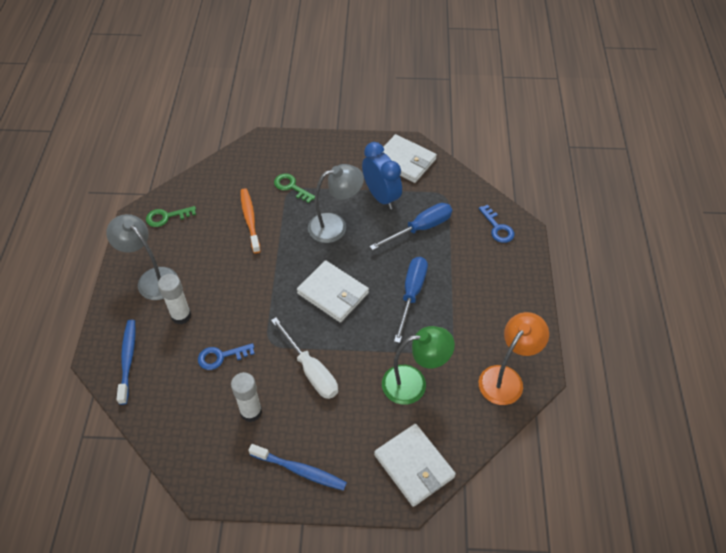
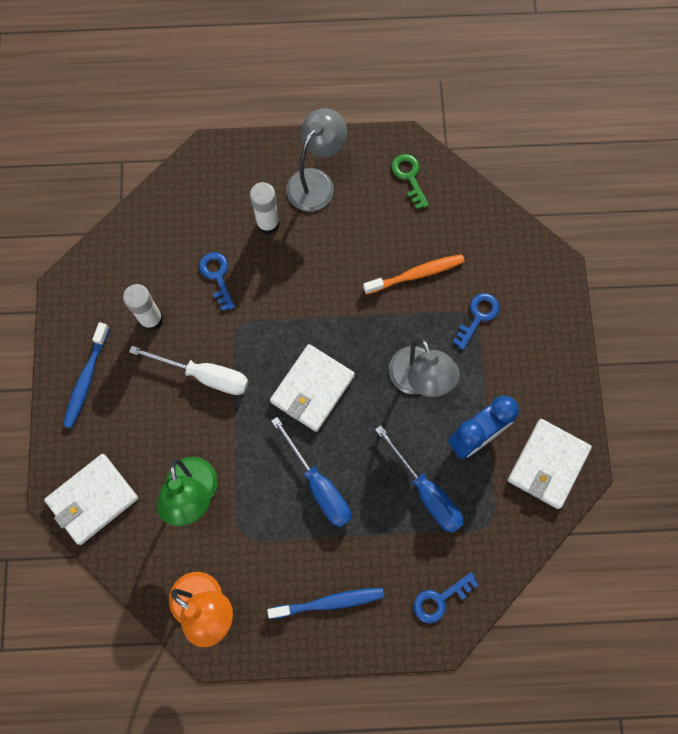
camera: 85 degrees right, 20 degrees up
blue toothbrush [116,320,136,405] -> blue toothbrush moved to [267,588,384,619]
white screwdriver [271,317,338,399] -> white screwdriver turned 120 degrees counterclockwise [129,346,249,395]
green key [274,173,315,203] -> blue key [453,293,500,350]
blue screwdriver [394,257,428,343] -> blue screwdriver turned 45 degrees clockwise [271,417,351,527]

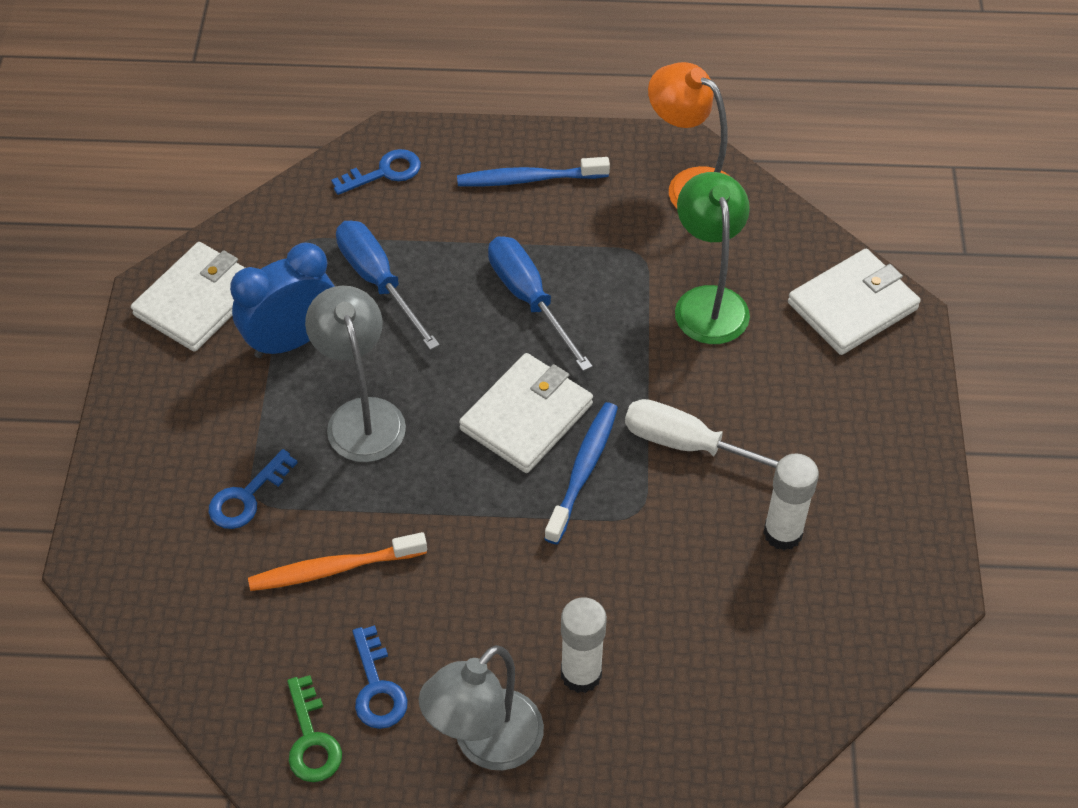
camera: 175 degrees left, 20 degrees down
blue toothbrush [63,322,110,429] -> blue toothbrush moved to [544,402,618,544]
blue key [199,252,235,311] -> blue key moved to [352,625,408,729]

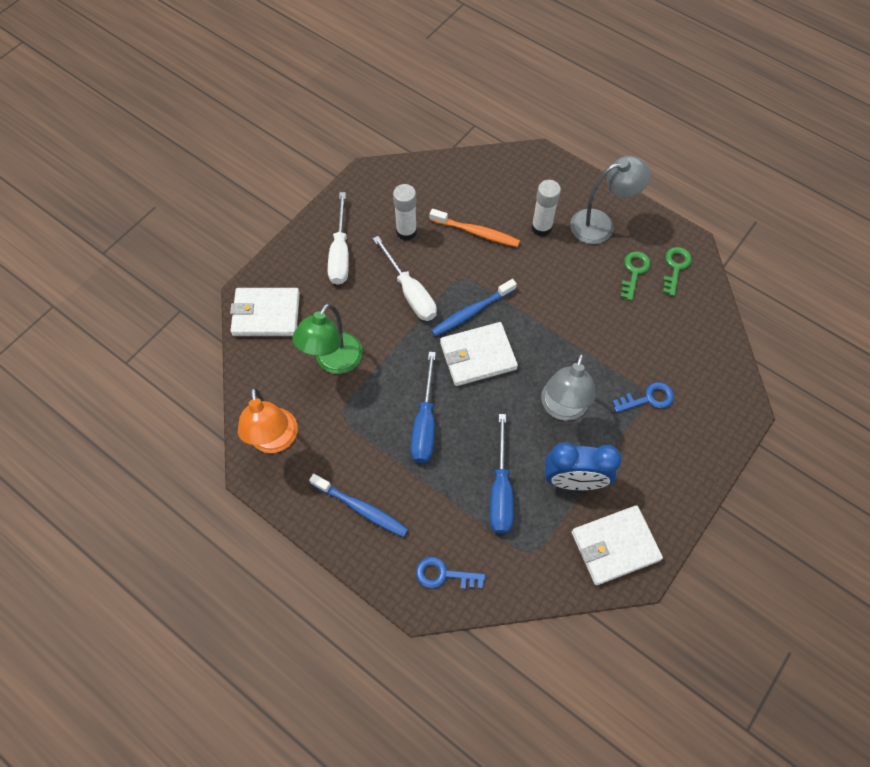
camera: 145 degrees left, 10 degrees up
orange toothbrush [248,532,427,591] -> orange toothbrush moved to [430,209,520,247]
blue key [352,625,408,729] -> green key [621,251,651,301]
none -> white screwdriver [328,192,349,285]

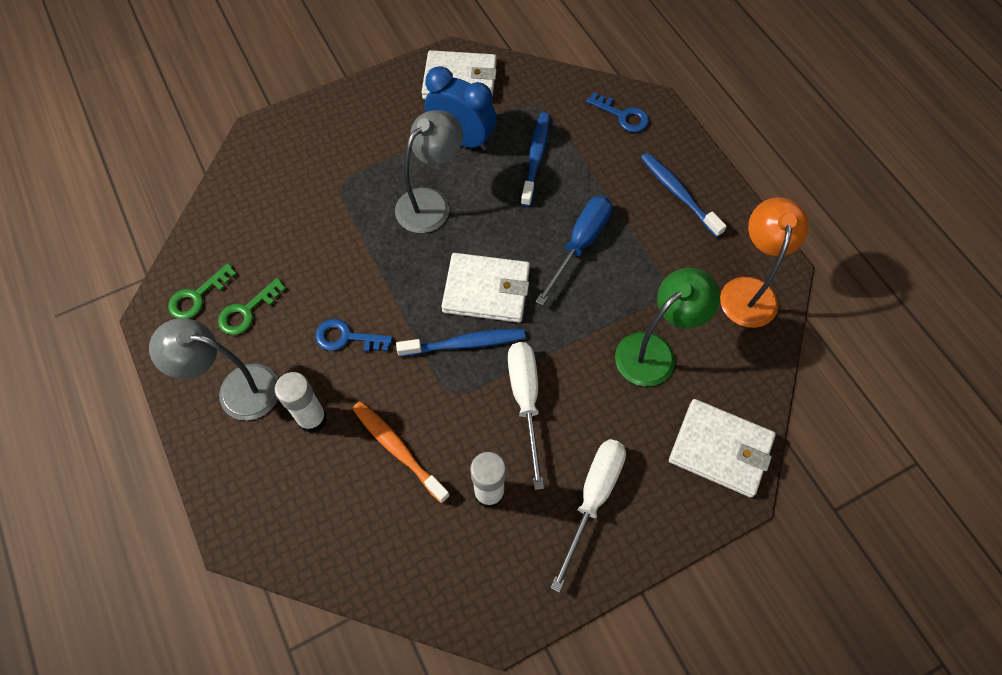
camera: 155 degrees left, 0 degrees up
blue screwdriver [490,414,514,534] -> blue toothbrush [521,112,550,207]
blue key [612,382,674,413] -> blue key moved to [315,319,393,352]

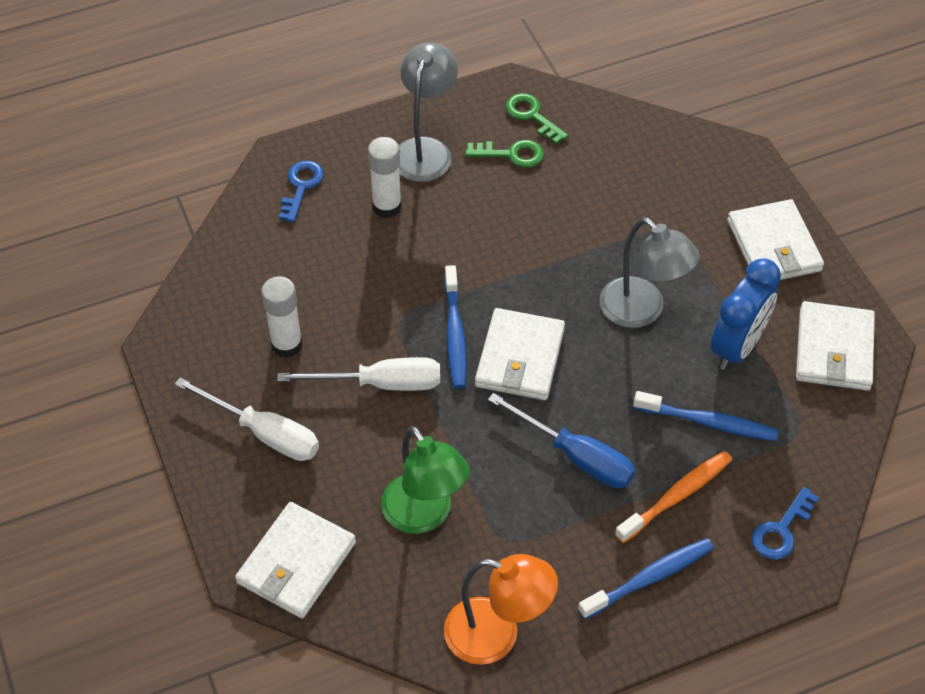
camera: 95 degrees right, 10 degrees down
green key [218,278,286,335] -> green key turned 135 degrees clockwise [465,140,544,167]
blue key [315,319,393,352] -> blue key moved to [279,161,324,222]
orange toothbrush [352,401,450,503] -> orange toothbrush moved to [615,451,732,543]
none -> white wallet [727,199,824,280]

